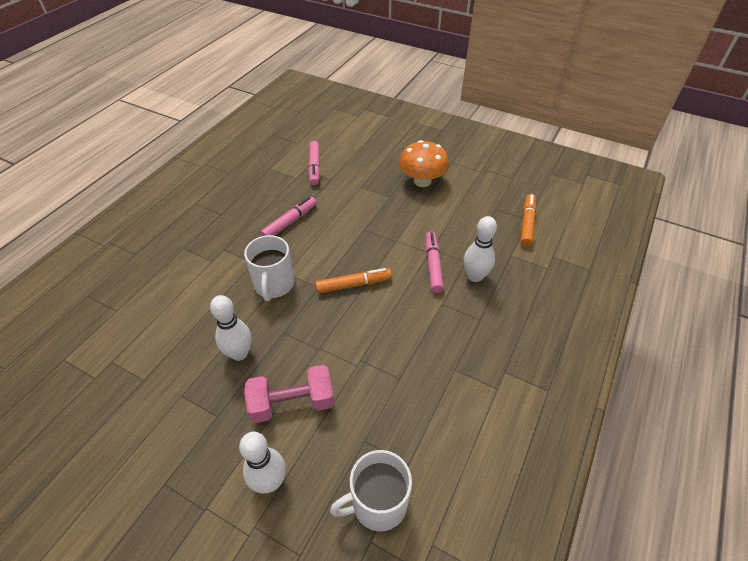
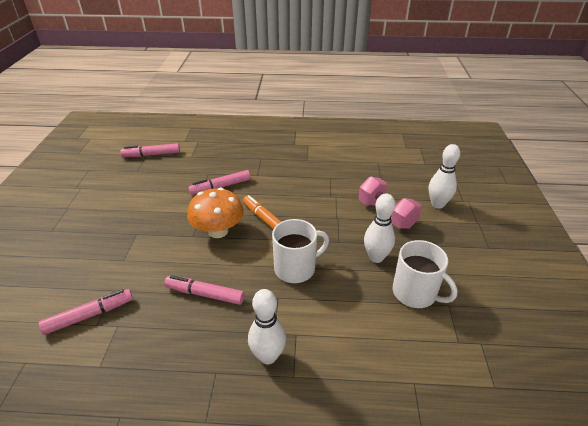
camera: 115 degrees left, 10 degrees down
white mug [330,450,412,531] -> white mug moved to [393,240,458,308]
orange mushroom [399,140,449,187] -> orange mushroom moved to [187,188,244,238]
white bowling pin [464,216,497,282] -> white bowling pin moved to [248,289,286,364]
orange marker [521,194,536,247] -> pink marker [120,143,180,157]

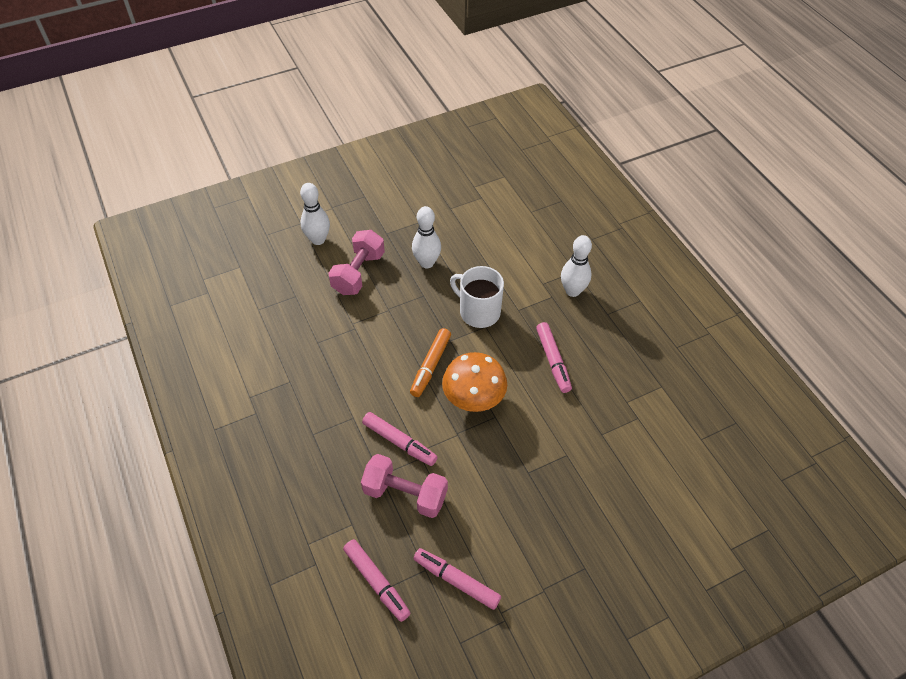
camera: 120 degrees left, 15 degrees up
pink marker [39,289,133,335] -> pink marker moved to [414,548,501,610]
white mug [393,240,458,308] -> none
none -> pink dumbbell [361,454,448,518]

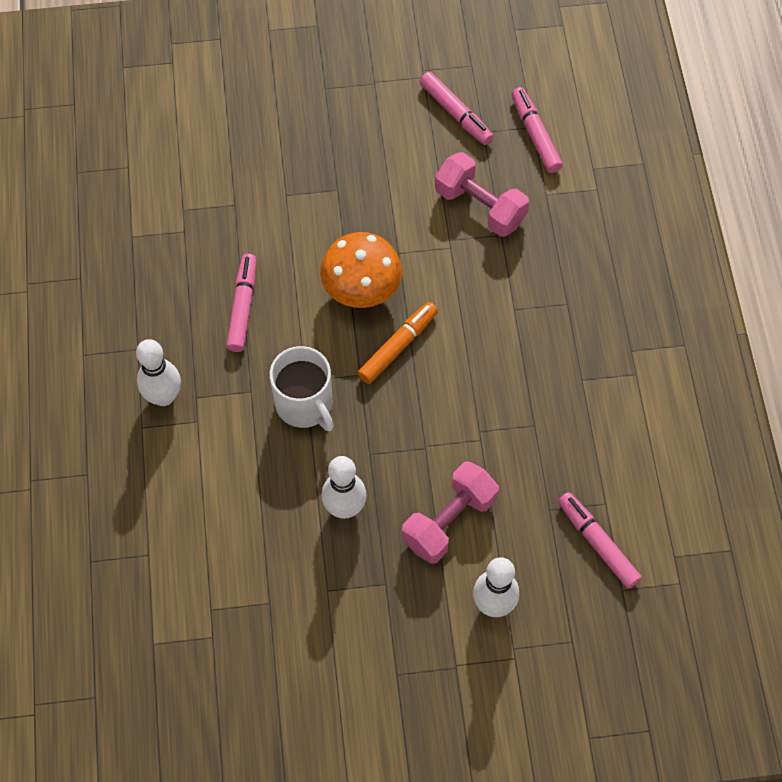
camera: 160 degrees left, 10 degrees up
pink marker [362,412,438,466] -> pink marker moved to [558,492,642,589]

